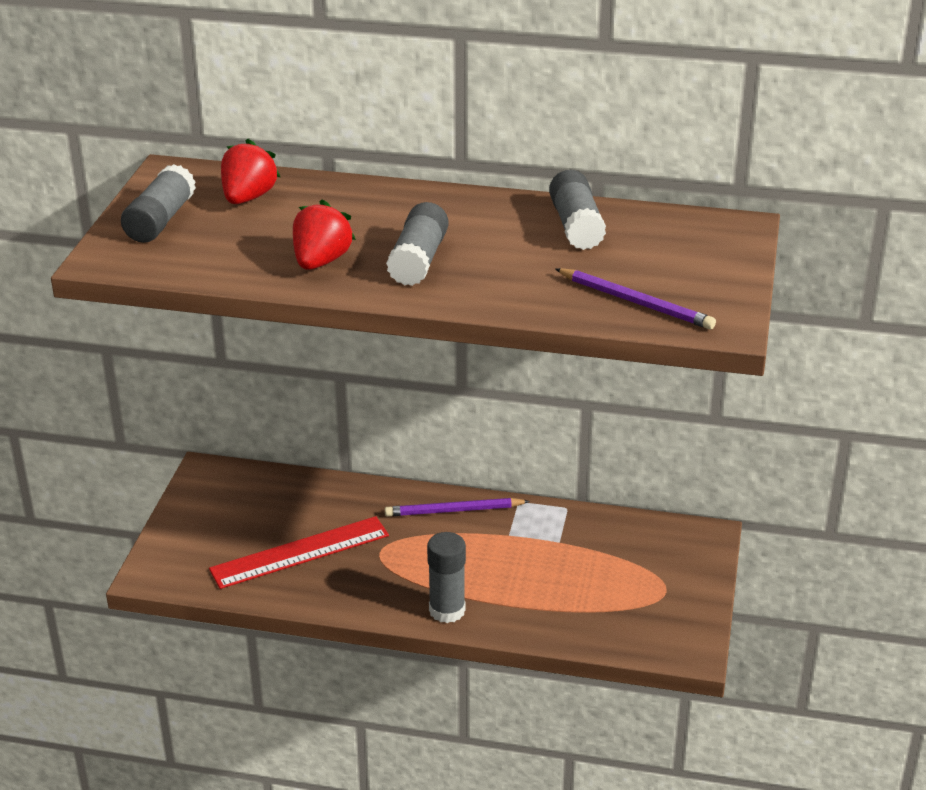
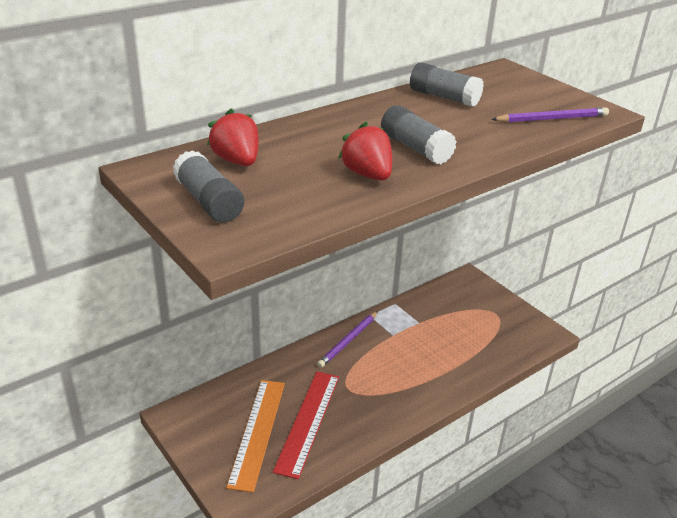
camera: 50 degrees left, 0 degrees up
grey glue stick [427,532,466,623] -> none
none -> orange ruler [226,380,285,492]

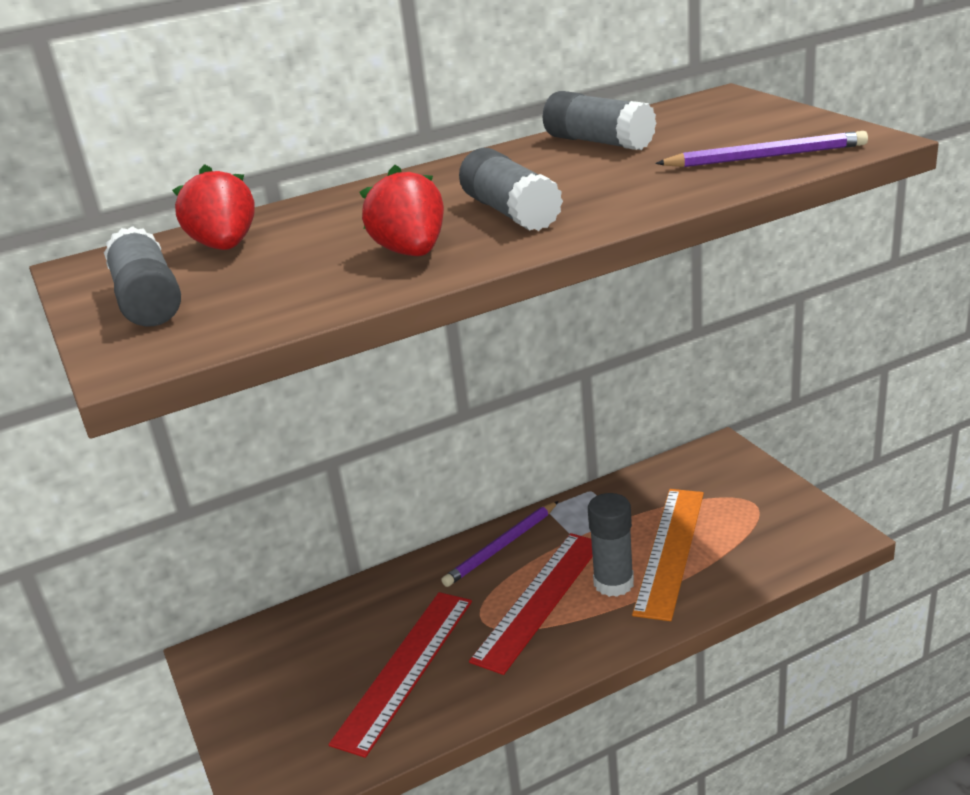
camera: 15 degrees right, 5 degrees down
orange ruler [226,380,285,492] -> orange ruler moved to [632,489,704,621]
none -> red ruler [469,533,593,675]
none -> grey glue stick [588,493,634,597]

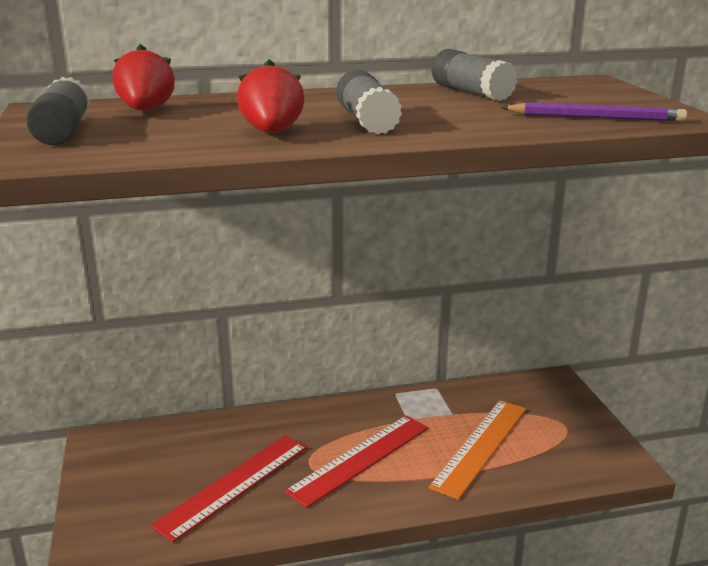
camera: 10 degrees right, 5 degrees down
purple pencil [441,501,559,587] -> none
grey glue stick [588,493,634,597] -> none

